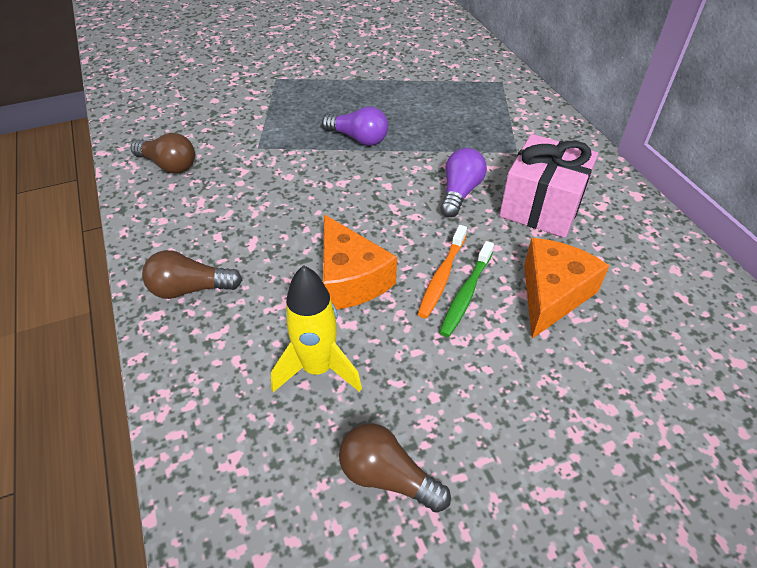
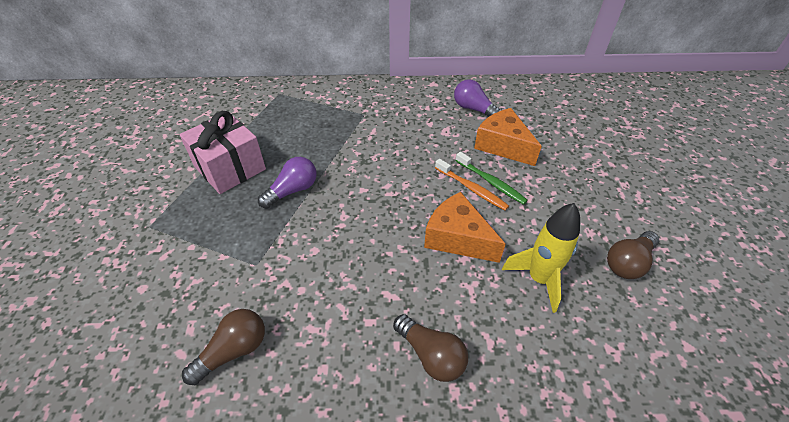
camera: 70 degrees left, 0 degrees up
brown light bulb [142,250,242,299] -> brown light bulb turned 60 degrees counterclockwise [393,314,468,382]
orange cheese [323,215,397,309] -> orange cheese turned 135 degrees counterclockwise [424,192,506,263]
purple light bulb [440,148,487,217] -> purple light bulb moved to [454,79,501,117]
pink gift [499,134,598,238] -> pink gift moved to [179,111,266,194]

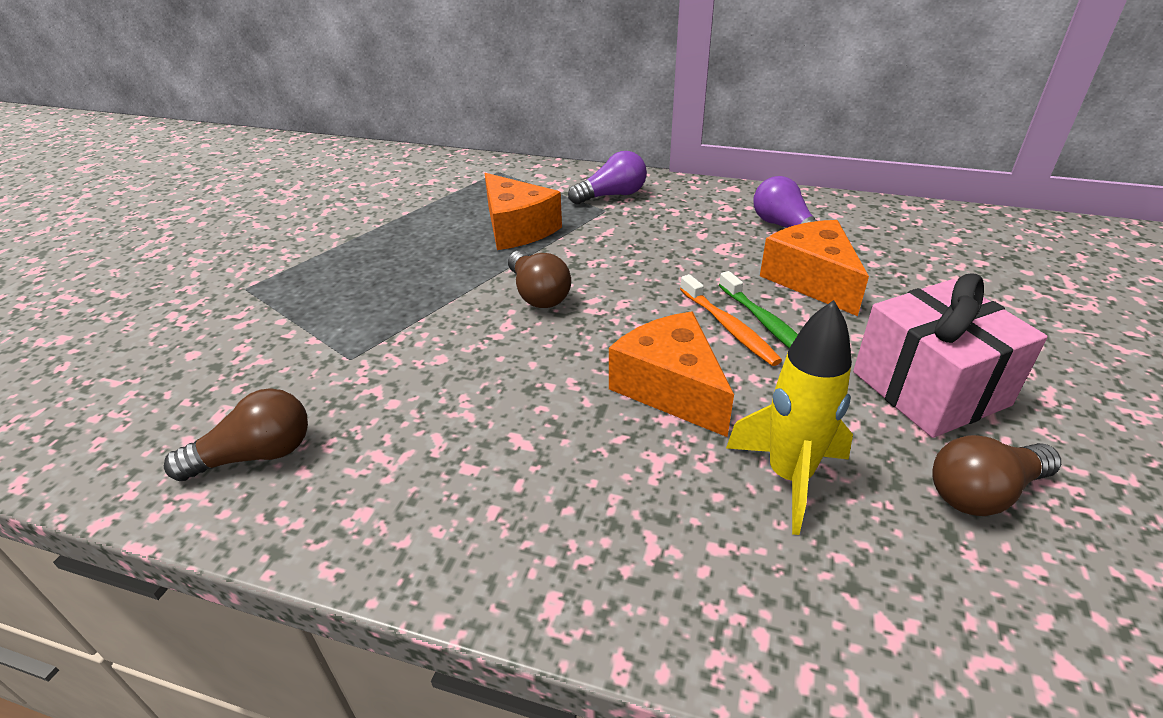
camera: 20 degrees right, 10 degrees down
pink gift [179,111,266,194] -> pink gift moved to [853,273,1048,438]
purple light bulb [258,157,317,209] -> purple light bulb moved to [568,151,647,204]
brown light bulb [393,314,468,382] -> brown light bulb moved to [508,251,571,308]
none -> orange cheese [485,173,562,250]

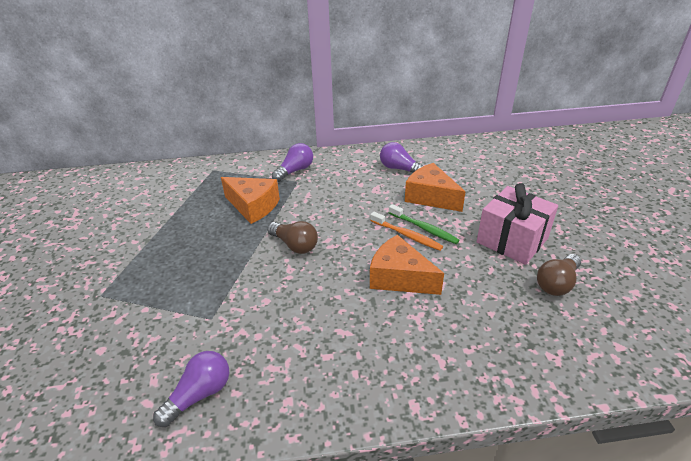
camera: 25 degrees left, 0 degrees up
brown light bulb [164,388,308,481] -> purple light bulb [153,351,229,427]
yellow rocket [726,300,853,535] -> none

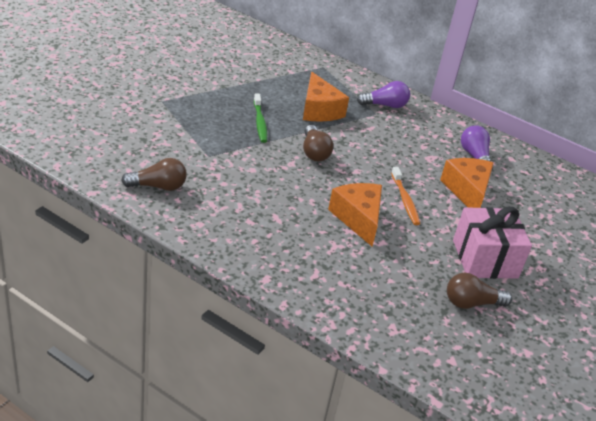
camera: 35 degrees right, 0 degrees up
purple light bulb [153,351,229,427] -> brown light bulb [121,158,187,191]
green toothbrush [389,204,460,244] -> green toothbrush moved to [254,94,267,143]

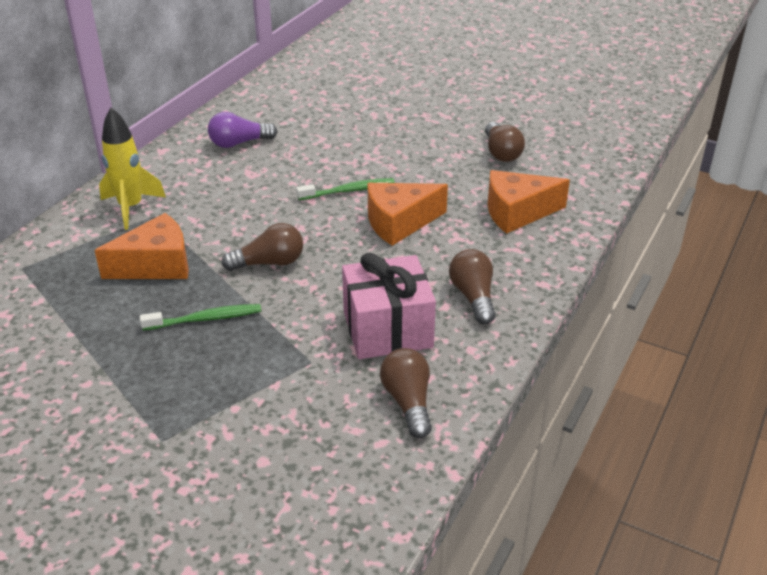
camera: 90 degrees left, 0 degrees up
purple light bulb [357,81,410,108] -> yellow rocket [99,108,166,230]
orange toothbrush [391,167,420,225] -> green toothbrush [296,178,395,200]
orange cheese [440,158,494,208] -> orange cheese moved to [487,170,570,234]
pink gift [453,207,532,279] -> pink gift moved to [342,253,436,359]
none -> brown light bulb [449,249,496,324]

